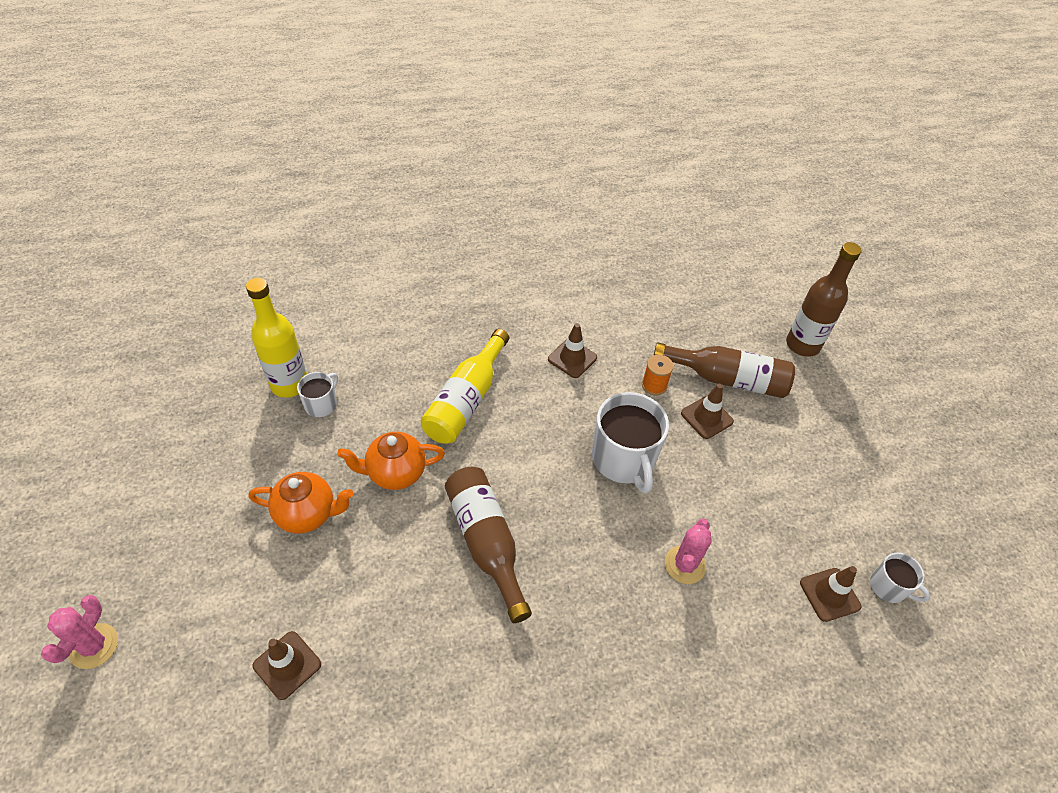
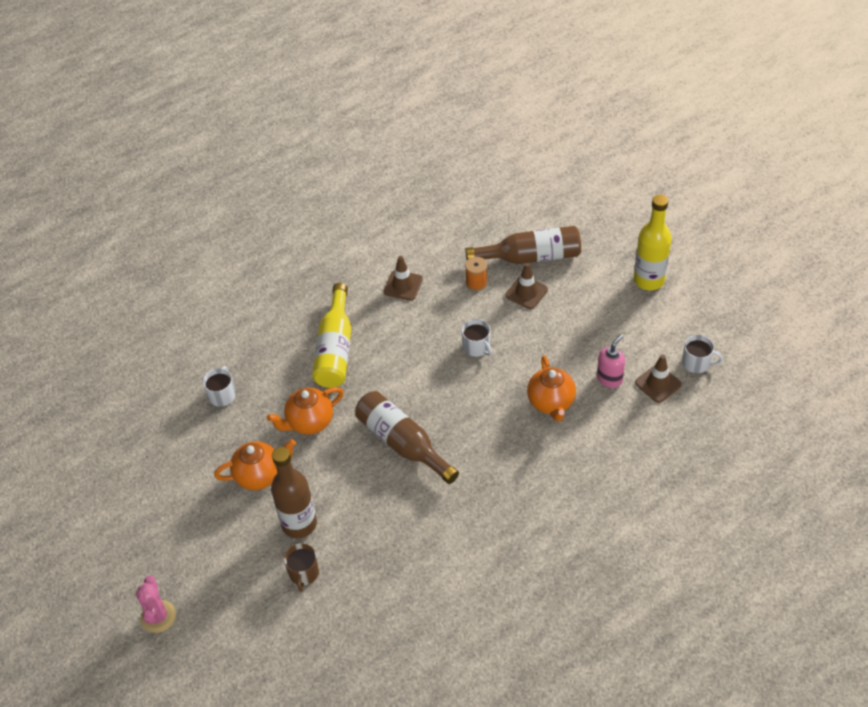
camera: 15 degrees left, 0 degrees up
yellow bottle [246,278,307,398] -> yellow bottle moved to [634,194,672,290]
brown traffic cone [253,631,321,700] -> brown mug [284,543,319,592]
white mug [592,392,669,494] -> white mug [461,319,492,357], size x0.52
pink cactus [665,519,712,584] -> orange teapot [527,355,576,421]
brown bottle [786,242,862,357] -> brown bottle moved to [271,447,317,538]
none -> pink soap dispenser [597,334,625,388]

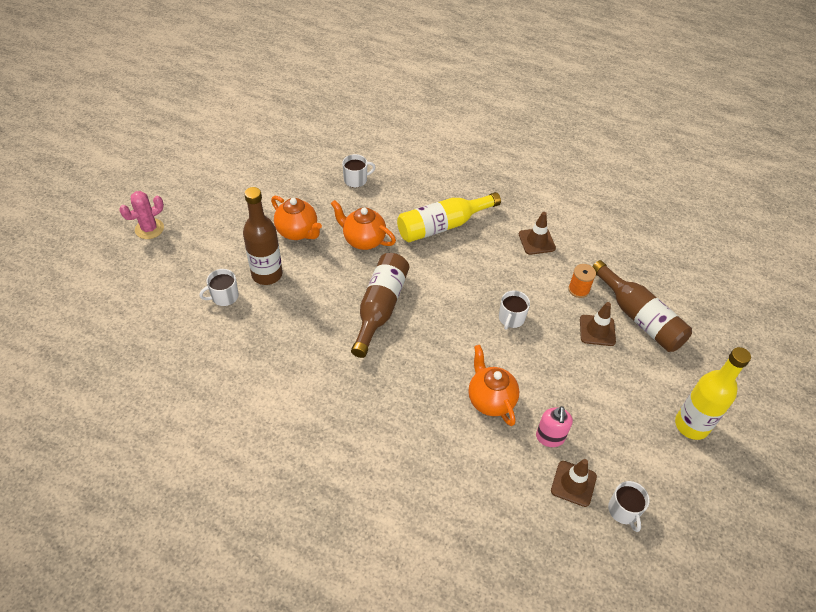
camera: 55 degrees right, 0 degrees up
brown mug [284,543,319,592] -> white mug [199,269,239,306]
orange teapot [527,355,576,421] -> orange teapot turned 105 degrees clockwise [468,345,519,426]
pink soap dispenser [597,334,625,388] -> pink soap dispenser turned 90 degrees clockwise [536,406,573,447]

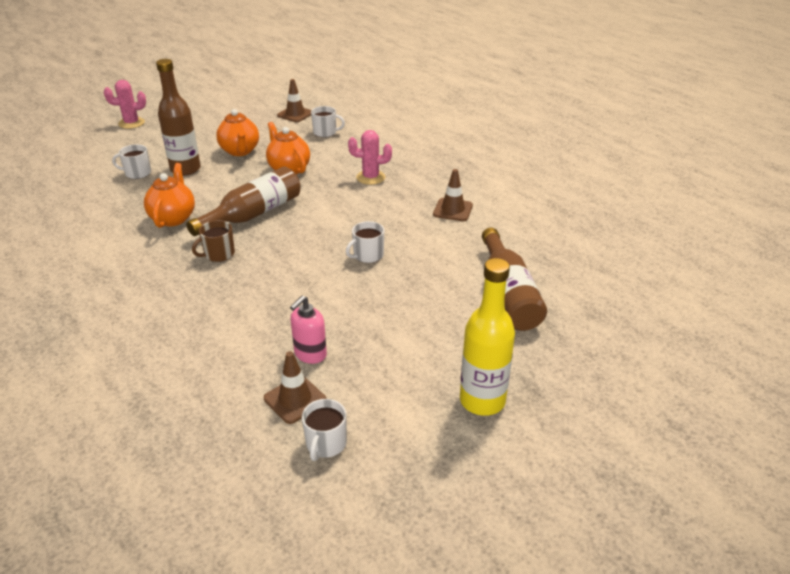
camera: 30 degrees right, 15 degrees down
yellow bottle [397,192,501,242] -> pink cactus [348,130,392,185]
orange teapot [468,345,519,426] -> orange teapot moved to [144,163,195,228]
orange spool [568,264,596,298] -> none
brown traffic cone [580,302,616,346] -> brown traffic cone moved to [277,79,311,122]
none -> brown mug [192,220,235,262]

